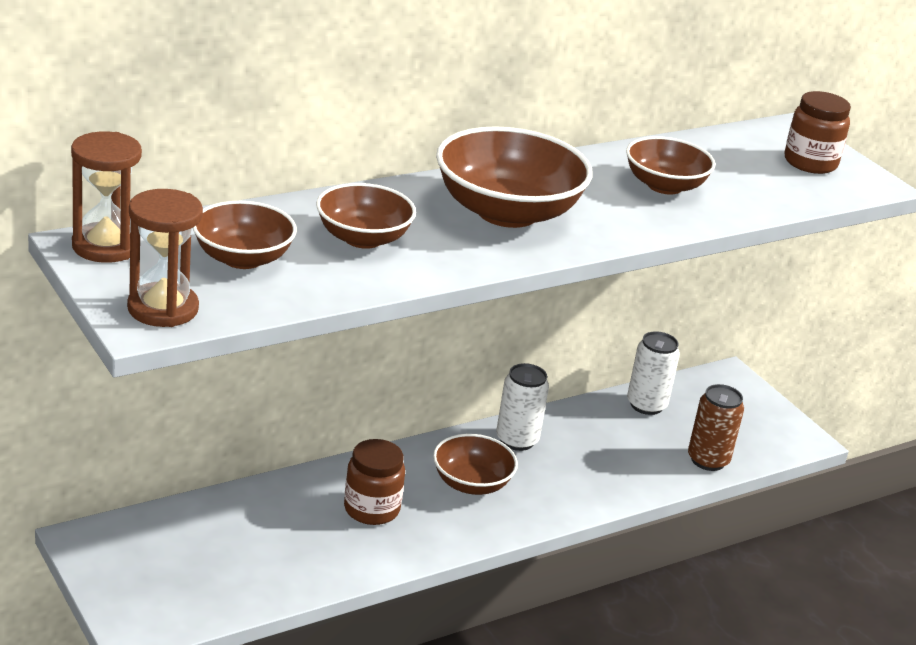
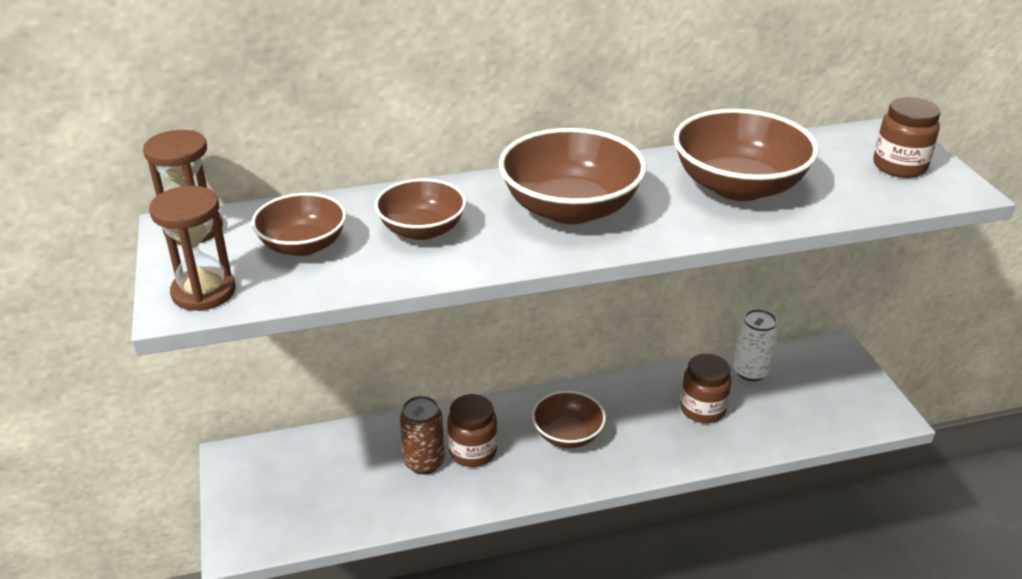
camera: 20 degrees right, 5 degrees up
white can [496,363,549,451] -> none
brown bowl [626,136,716,195] -> brown bowl [674,109,819,201], size x1.64
brown can [688,384,744,471] -> brown can moved to [400,396,445,474]
none -> brown jar [680,354,732,423]

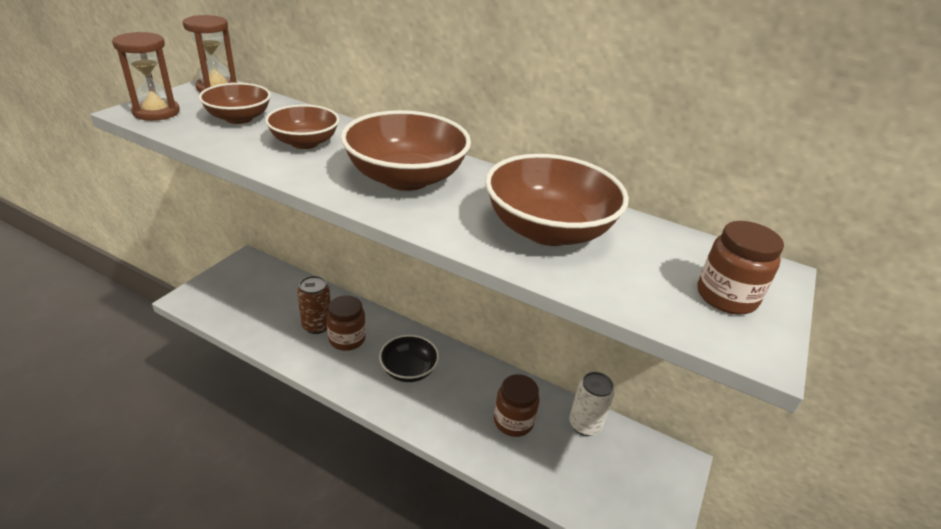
camera: 40 degrees right, 0 degrees up
brown bowl [532,390,606,448] -> black bowl [379,335,439,382]

